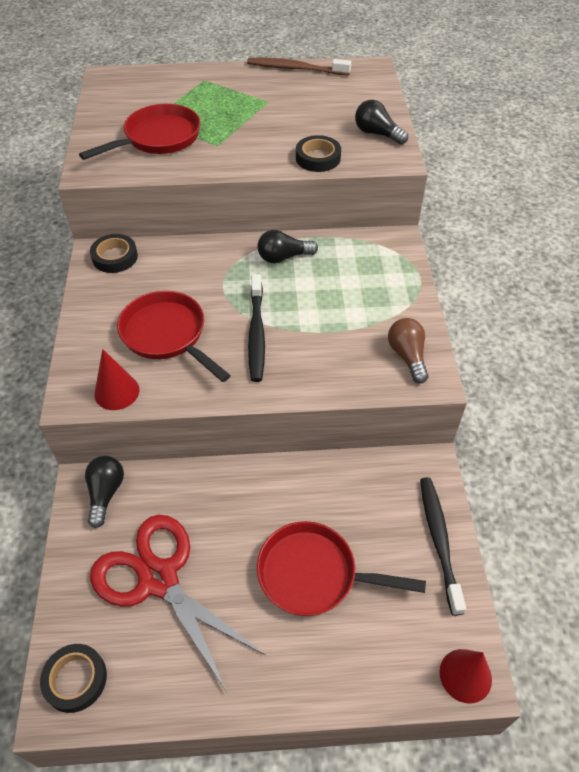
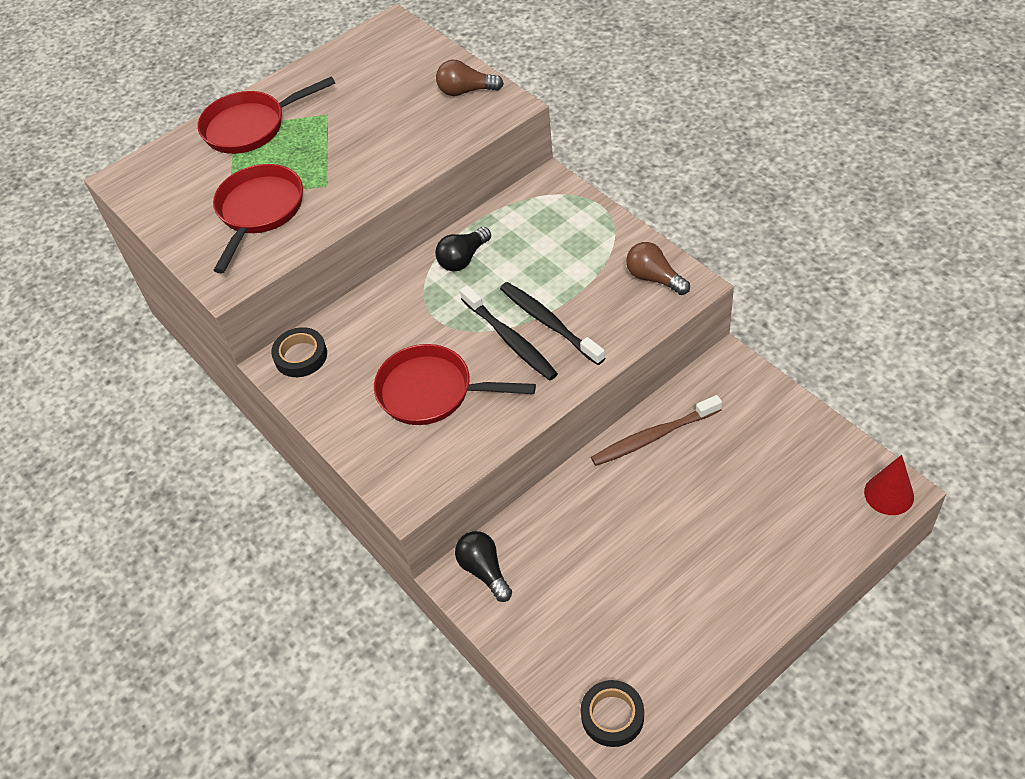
camera: 30 degrees left, 0 degrees up
red scissors [90,515,265,692] -> none
red cone [94,349,139,410] -> none
brown toothbrush [247,58,351,76] -> brown toothbrush moved to [591,395,722,466]
red pan [257,521,426,616] -> red pan moved to [197,76,335,154]
black tape [296,135,341,172] -> none
black light bulb [355,100,408,145] -> brown light bulb [436,60,504,96]
black toothbrush [420,477,466,616] -> black toothbrush moved to [500,282,605,365]

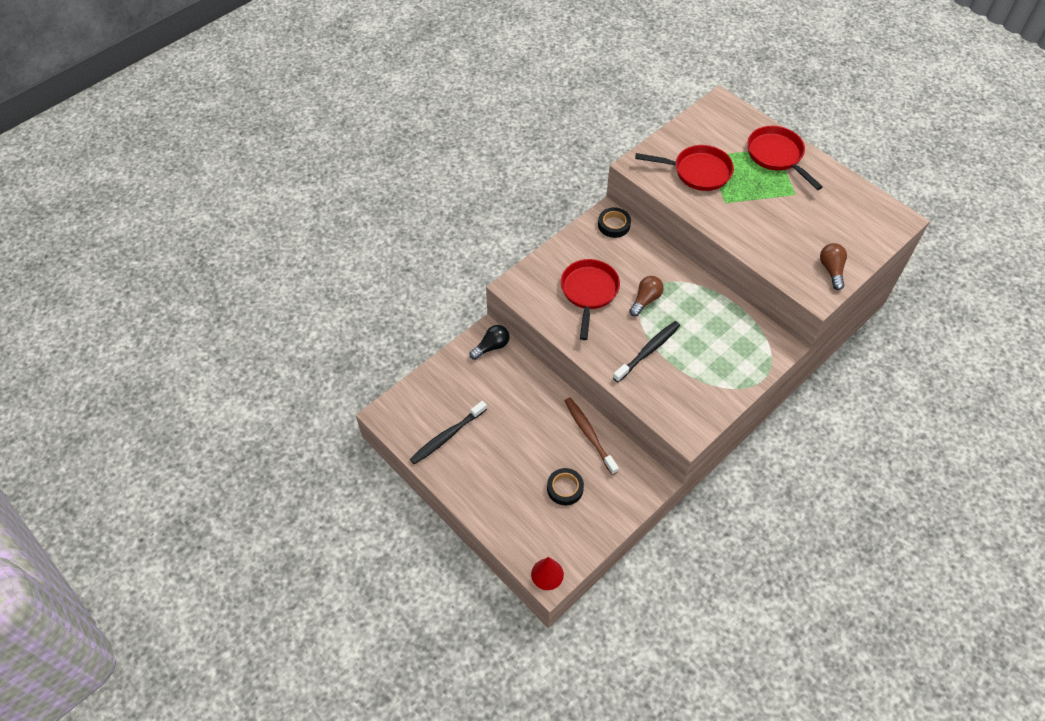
camera: 80 degrees right, 5 degrees up
black light bulb [435,227,491,272] -> none
black toothbrush [460,285,558,381] -> black toothbrush moved to [410,401,487,464]
black tape [581,680,644,747] -> black tape moved to [547,468,584,505]
brown light bulb [626,242,690,295] -> brown light bulb moved to [629,276,664,316]

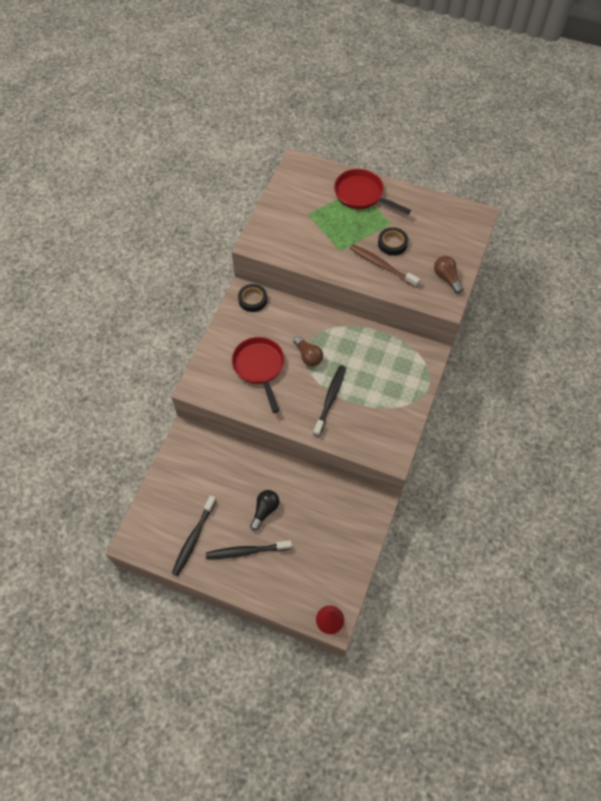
camera: 25 degrees left, 5 degrees up
black light bulb [469,325,509,360] -> black light bulb moved to [250,490,279,531]
black tape [547,468,584,505] -> black tape moved to [378,227,408,256]
brown toothbrush [565,398,619,475] -> brown toothbrush moved to [350,244,420,288]
brown light bulb [629,276,664,316] -> brown light bulb turned 135 degrees clockwise [293,336,323,366]
red pan [635,145,734,191] -> none
none -> black toothbrush [206,540,292,559]

